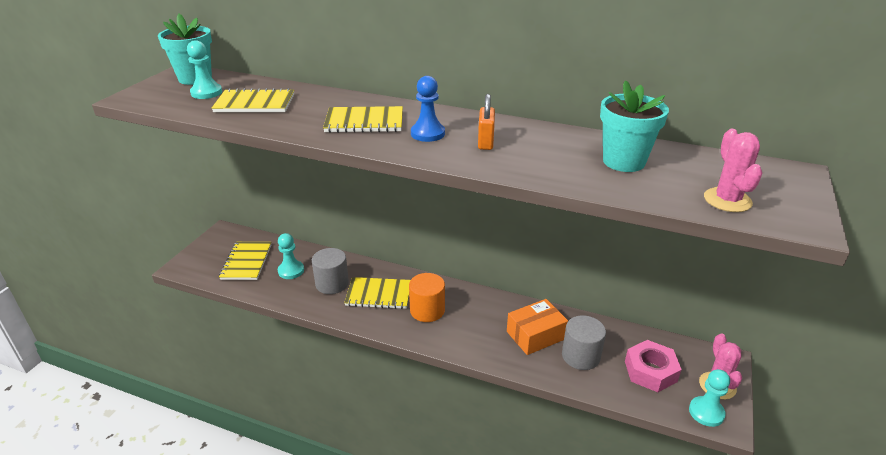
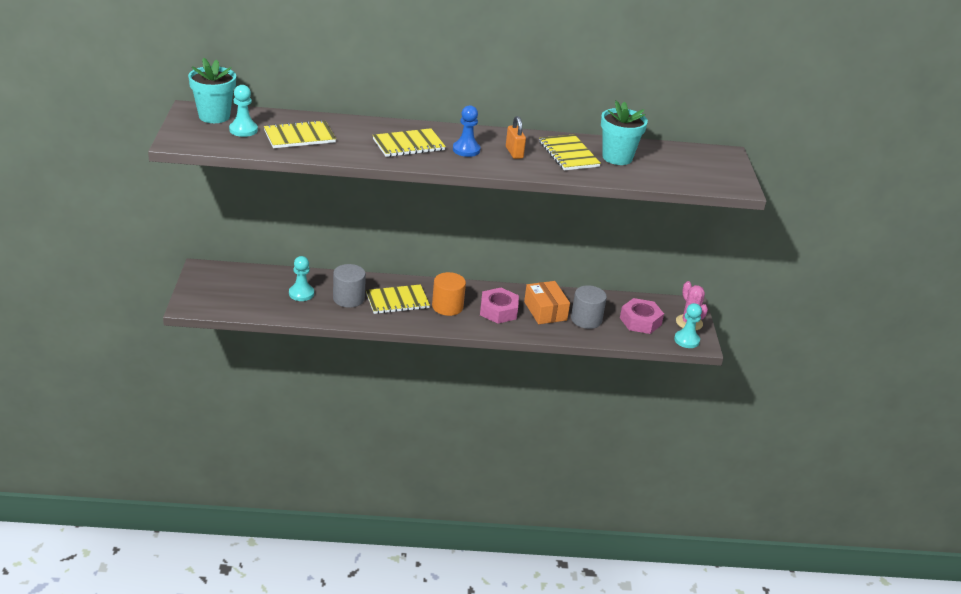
camera: 25 degrees left, 0 degrees up
yellow notebook [219,242,271,280] -> yellow notebook moved to [539,134,601,170]
orange box [507,299,568,355] -> orange box turned 60 degrees counterclockwise [524,281,570,324]
pink cactus [704,129,762,212] -> none
none -> pink nut [480,288,519,324]

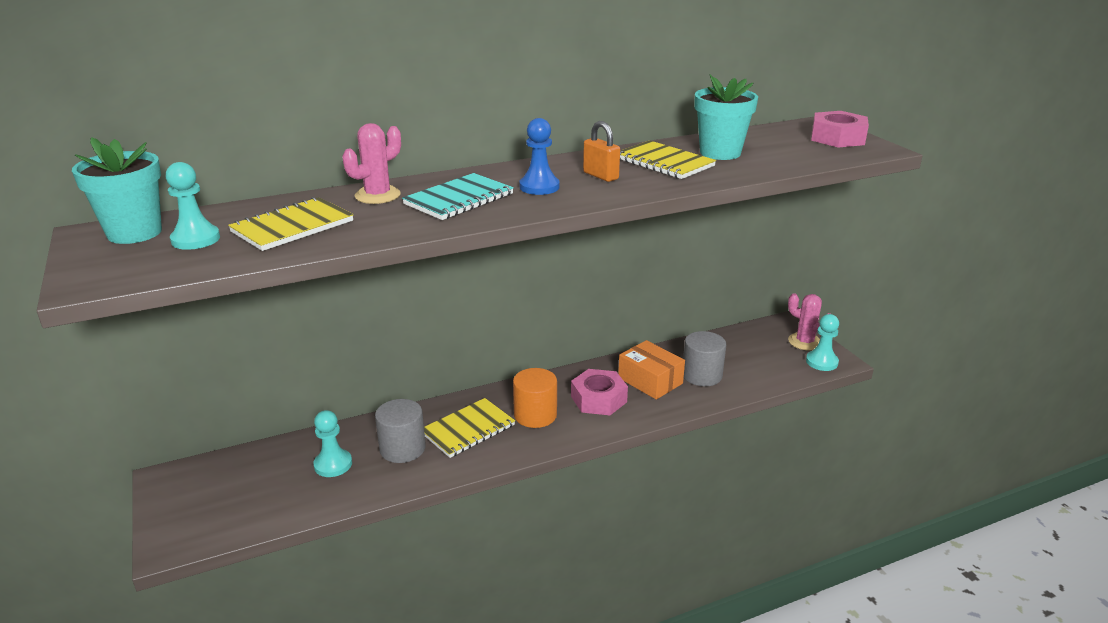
camera: 20 degrees left, 5 degrees down
yellow notebook [373,128,446,157] -> turquoise notebook [402,173,514,220]
pink nut [620,298,664,334] -> pink nut moved to [811,111,869,148]
none -> pink cactus [343,123,401,204]

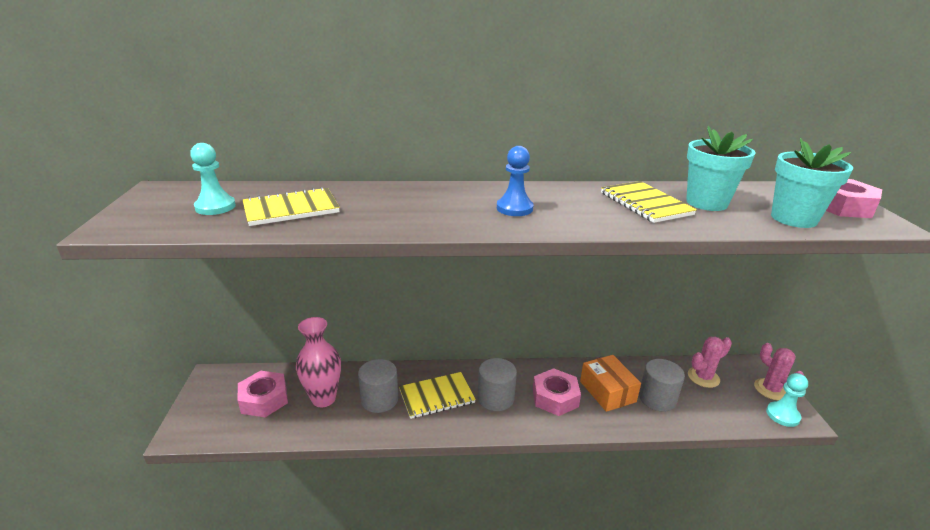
camera: 20 degrees right, 0 degrees up
turquoise flower pot [72,137,162,244] -> turquoise flower pot moved to [771,137,853,228]
turquoise pawn [313,410,352,477] -> pink vase [296,317,341,407]
pink cactus [343,123,401,204] -> pink cactus moved to [688,337,732,388]
turquoise notebook [402,173,514,220] -> none
orange cylinder [513,368,557,428] -> grey cylinder [478,358,517,411]
orange padlock [583,121,620,182] -> none
none -> pink nut [238,371,288,417]

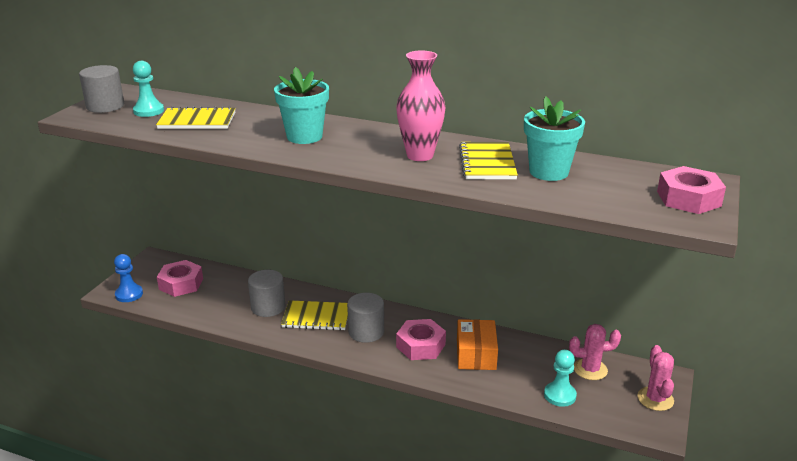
camera: 25 degrees right, 0 degrees up
pink vase [296,317,341,407] -> pink vase moved to [396,50,445,161]
blue pawn [497,146,534,216] -> blue pawn moved to [114,254,143,302]
grey cylinder [639,359,685,412] -> grey cylinder moved to [79,65,124,113]
turquoise pawn [766,373,808,427] -> turquoise pawn moved to [544,350,577,407]
turquoise flower pot [771,137,853,228] -> turquoise flower pot moved to [274,67,329,144]

